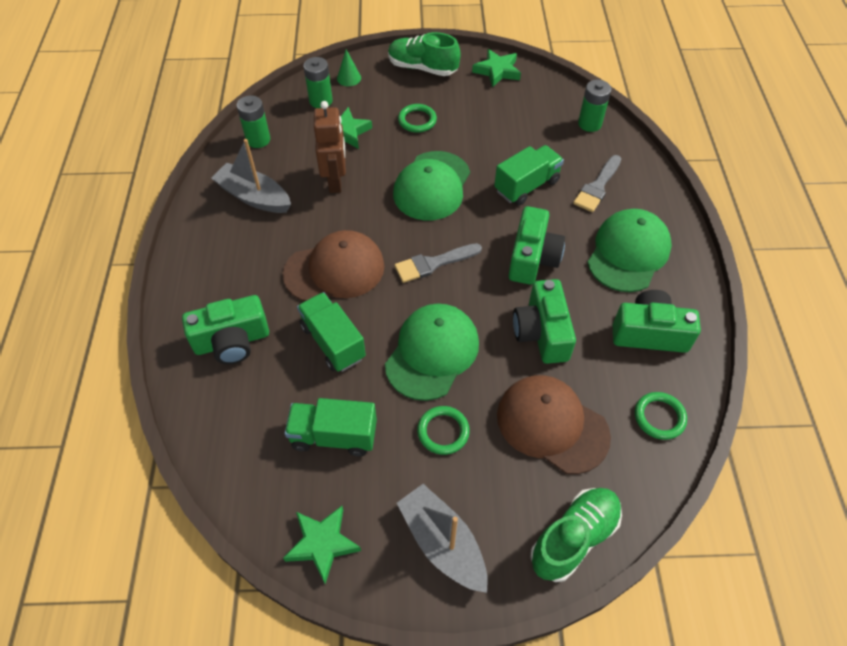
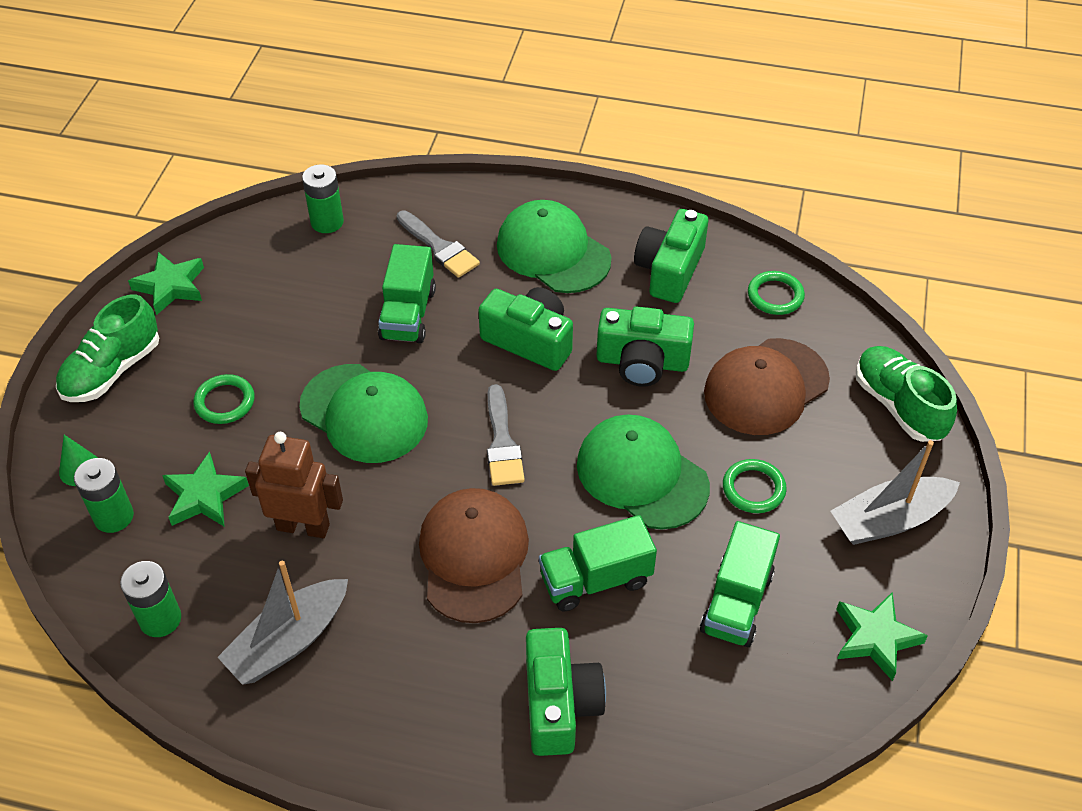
camera: 75 degrees left, 5 degrees down
green truck [494,145,564,206] -> green truck turned 150 degrees counterclockwise [378,244,436,343]

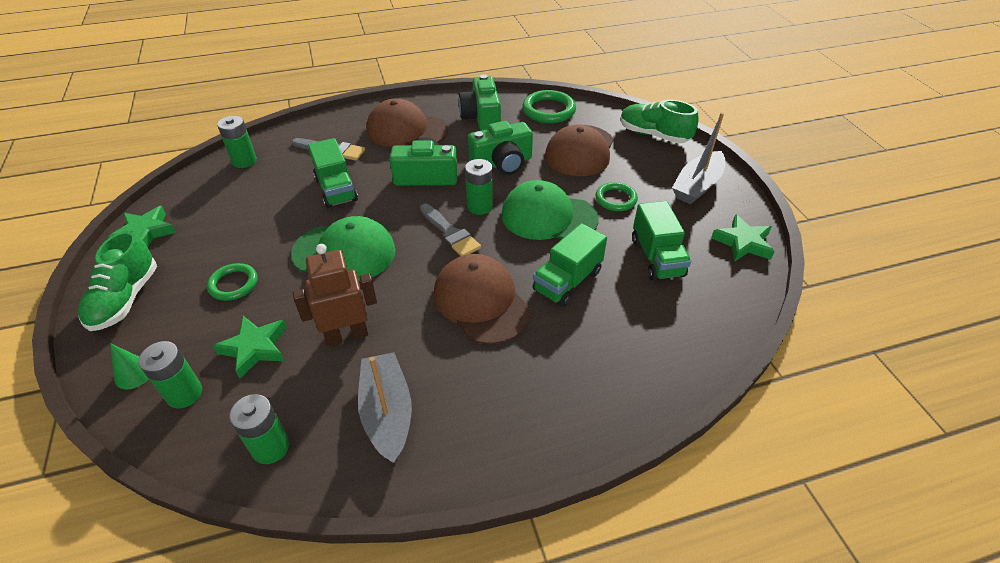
camera: 30 degrees left, 5 degrees down
grey boat [217,561,348,685] -> grey boat turned 150 degrees clockwise [358,352,412,463]
green cap [497,200,611,293] -> brown cap [367,98,448,147]
green camera [526,628,606,756] -> none
green ring [748,271,805,315] -> green ring [523,90,576,123], size x1.52
none -> green battery [465,159,493,215]

